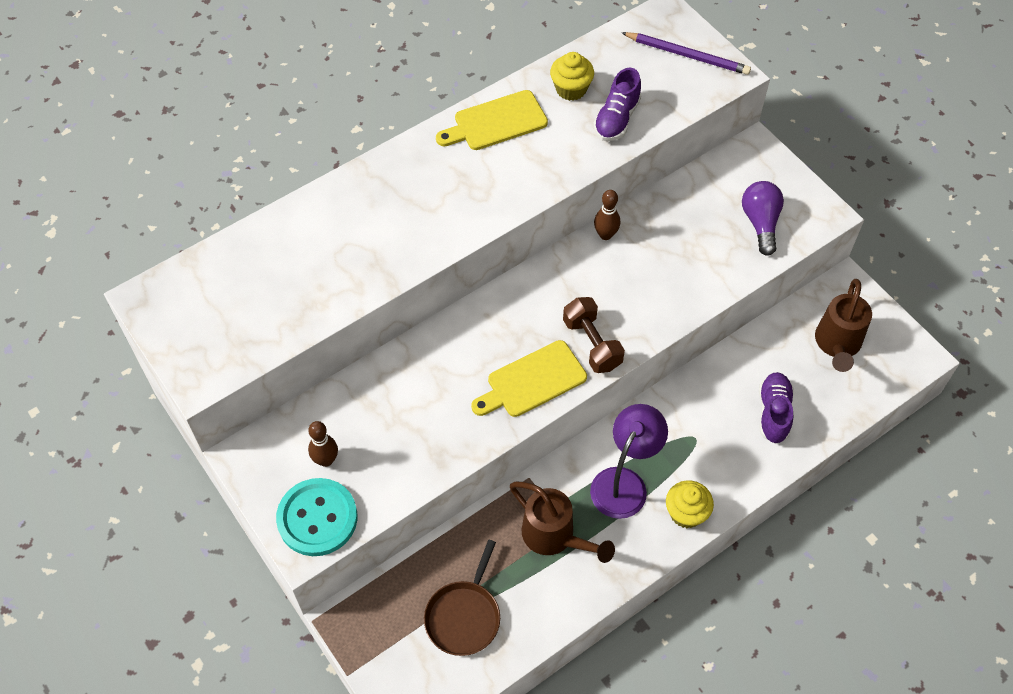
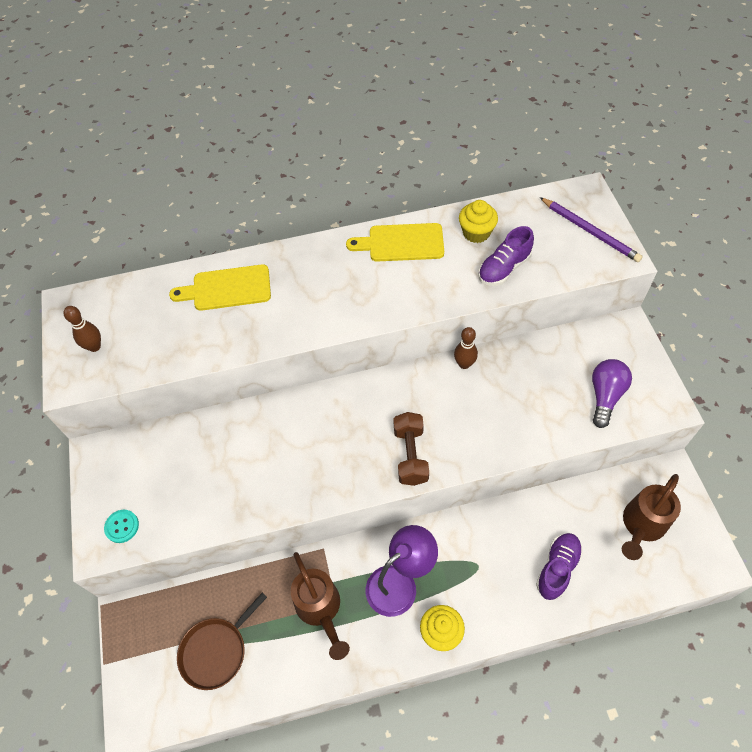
camera: 25 degrees right, 0 degrees up
turquoise button [276,478,357,556] -> turquoise button [104,510,139,543], size x0.48
brown bowling pin [308,421,338,467] -> brown bowling pin moved to [64,306,101,352]
yellow cutting board [471,340,587,417] -> yellow cutting board moved to [169,264,271,311]

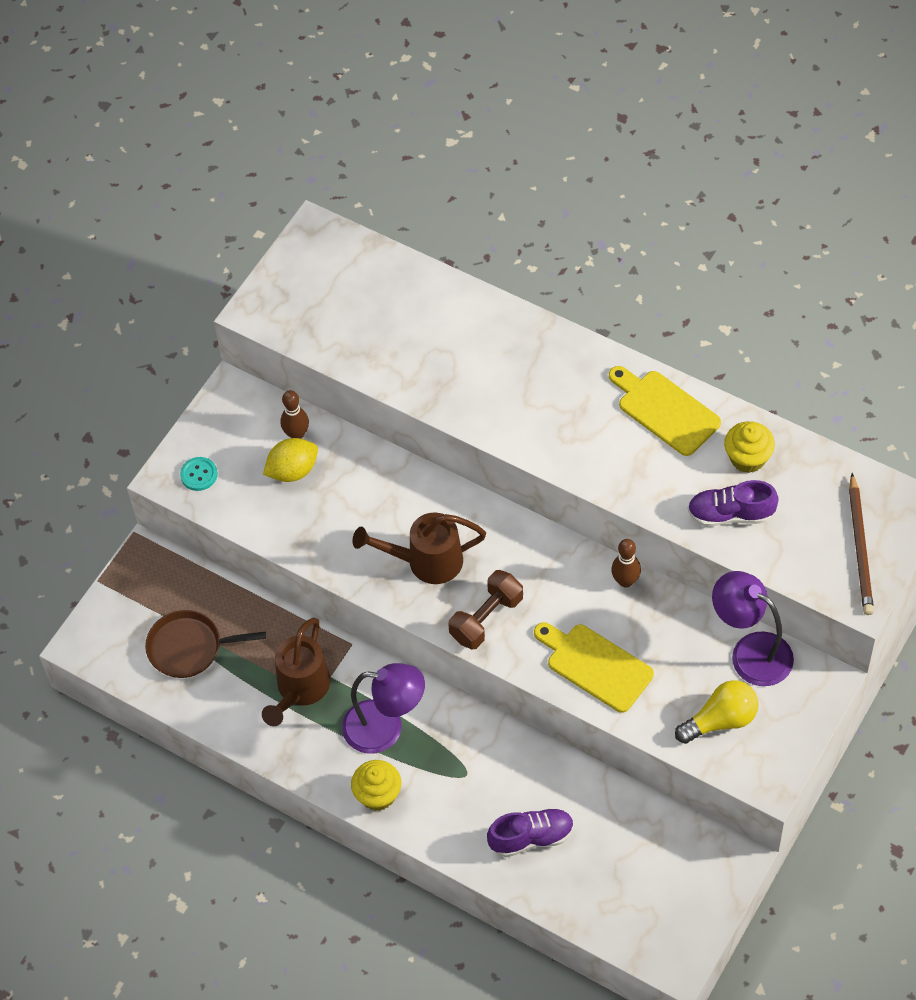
camera: 45 degrees right, 0 degrees up
brown bowling pin [64,306,101,352] -> brown bowling pin moved to [281,390,309,439]
yellow cutting board [169,264,271,311] -> yellow cutting board moved to [534,622,654,713]
purple pencil [540,197,643,262] -> brown pencil [849,473,874,615]
purple light bulb [592,359,632,428] -> yellow light bulb [675,680,758,744]
brown watering can [622,474,681,560] -> brown watering can moved to [352,512,486,584]
none -> yellow lemon [263,438,318,482]
none -> purple lamp [712,571,794,686]

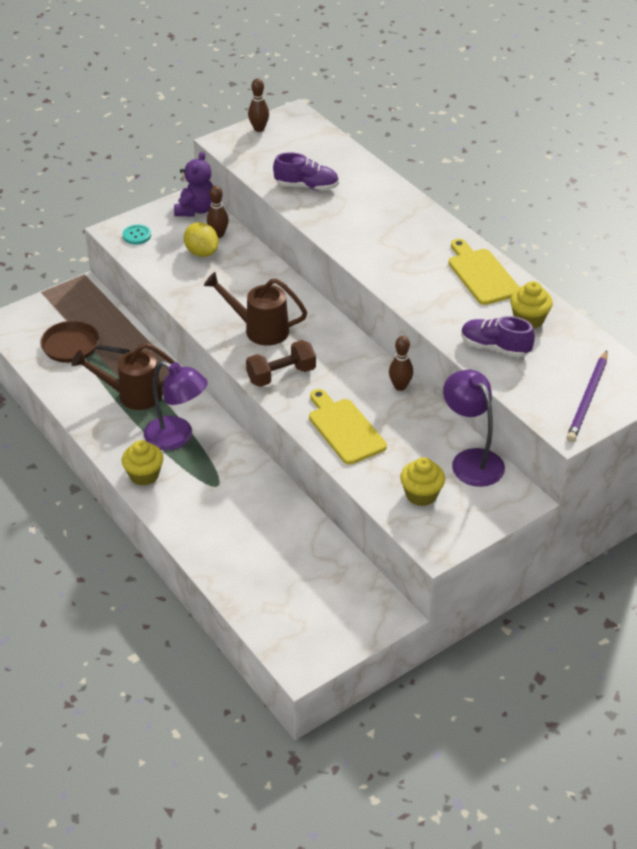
camera: 20 degrees right, 15 degrees down
brown watering can [262,617,330,726] -> brown watering can turned 45 degrees clockwise [72,343,175,410]
yellow lemon [263,438,318,482] -> yellow lemon turned 60 degrees clockwise [184,222,219,257]
purple shoe [487,808,574,857] -> purple shoe moved to [273,153,339,191]
yellow light bulb [675,680,758,744] -> yellow cupcake [400,457,445,506]
brown pencil [849,473,874,615] -> purple pencil [566,351,607,442]
none -> purple teddy bear [174,151,213,216]
none -> brown bowling pin [248,78,269,132]

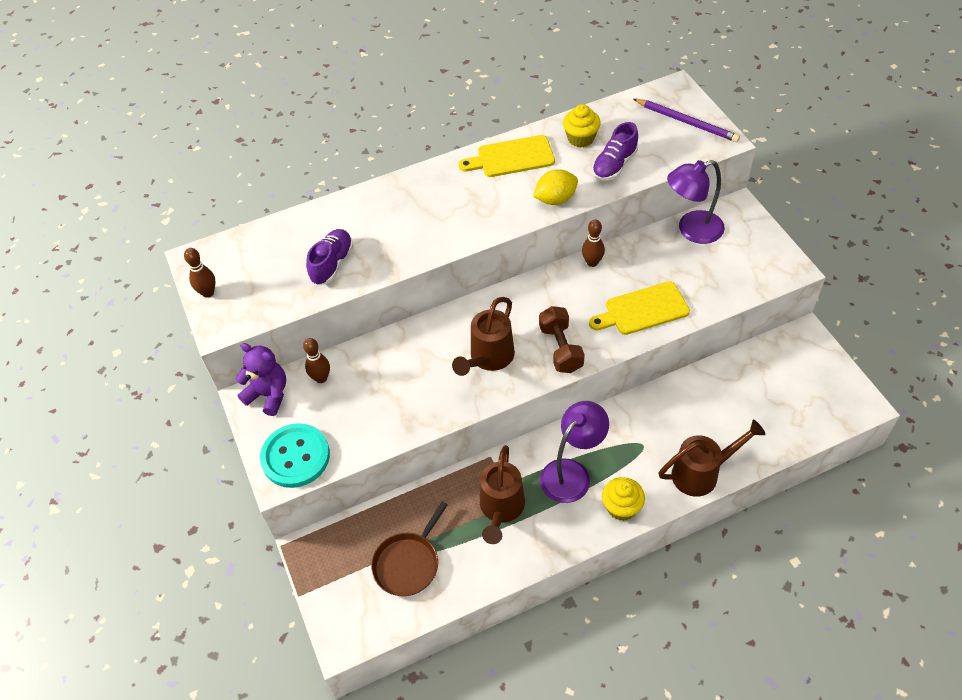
camera: 75 degrees left, 10 degrees up
turquoise button [123,225,151,245] -> turquoise button [260,423,330,488], size x2.07
yellow lemon [184,222,219,257] -> yellow lemon moved to [533,169,578,205]
yellow cupcake [400,457,445,506] -> none
none -> brown watering can [658,419,766,497]

